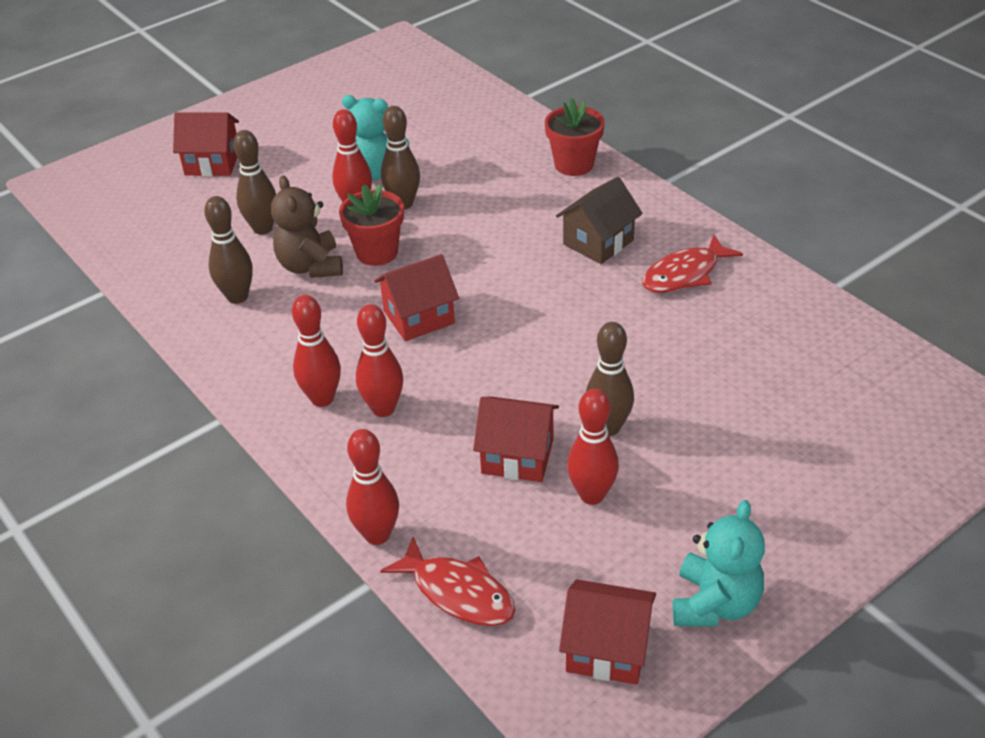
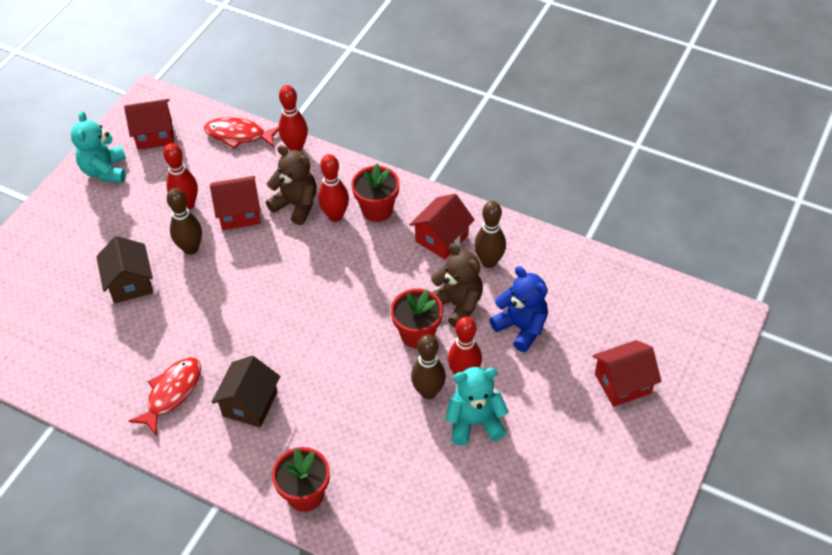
camera: 155 degrees right, 10 degrees up
brown bowling pin [233,130,276,235] -> blue teddy bear [490,266,548,352]
red bowling pin [292,295,341,407] -> red flower pot [352,164,399,222]
red house [374,254,459,341] -> red house moved to [409,194,475,259]
none -> brown house [96,236,153,303]
none -> brown teddy bear [266,145,317,225]

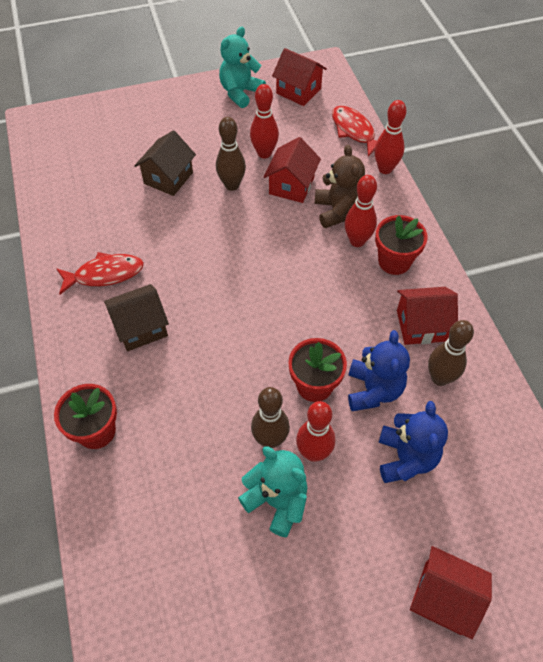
camera: 45 degrees right, 5 degrees up
red house [210,176,260,230] -> red house turned 75 degrees clockwise [264,137,321,203]
brown teddy bear [431,243,483,327] -> blue teddy bear [348,330,410,411]

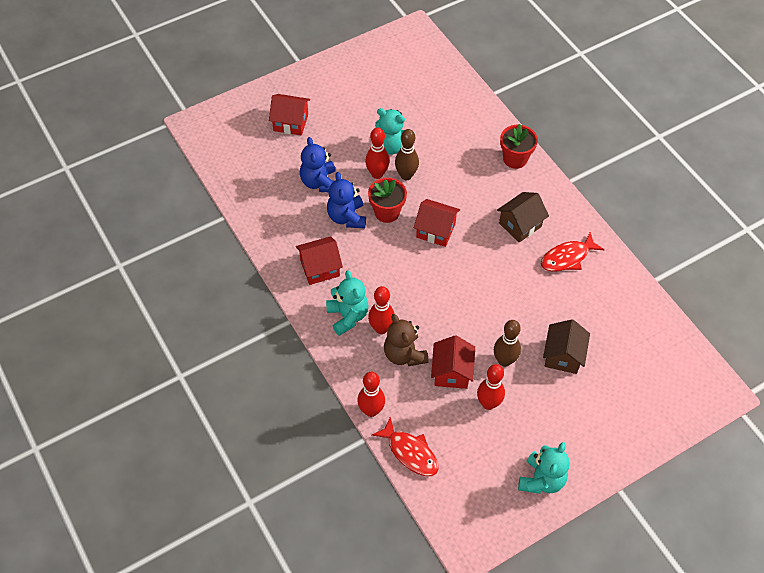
camera: 165 degrees right, 0 degrees up
red house [272,48,327,106] -> red house moved to [414,199,460,247]
red flower pot [375,215,428,275] -> turquoise teddy bear [326,270,368,336]
brown bowling pin [428,320,474,386] -> none

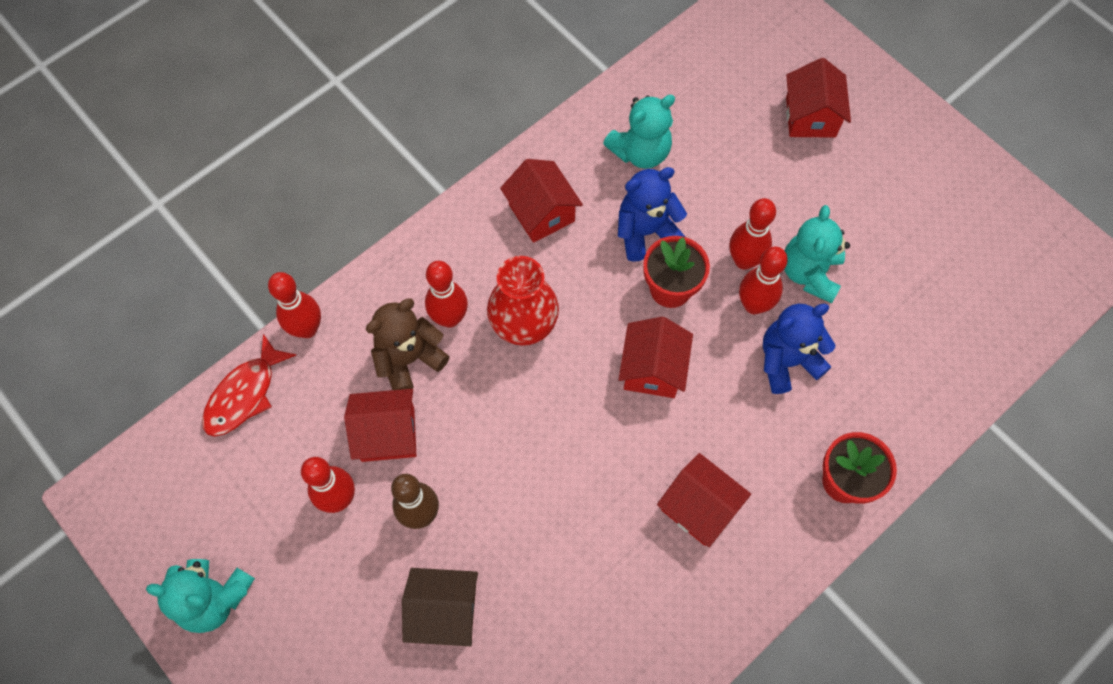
camera: 80 degrees right, 10 degrees up
blue teddy bear [300,137,336,192] -> blue teddy bear moved to [763,304,835,394]
turquoise teddy bear [326,270,368,336] -> turquoise teddy bear moved to [603,95,675,169]
brown bowling pin [395,129,419,180] -> red bowling pin [739,246,788,314]
brown house [497,192,549,242] -> red house [657,453,751,547]
red fish [541,232,605,272] -> none
none -> red vase [487,256,559,346]

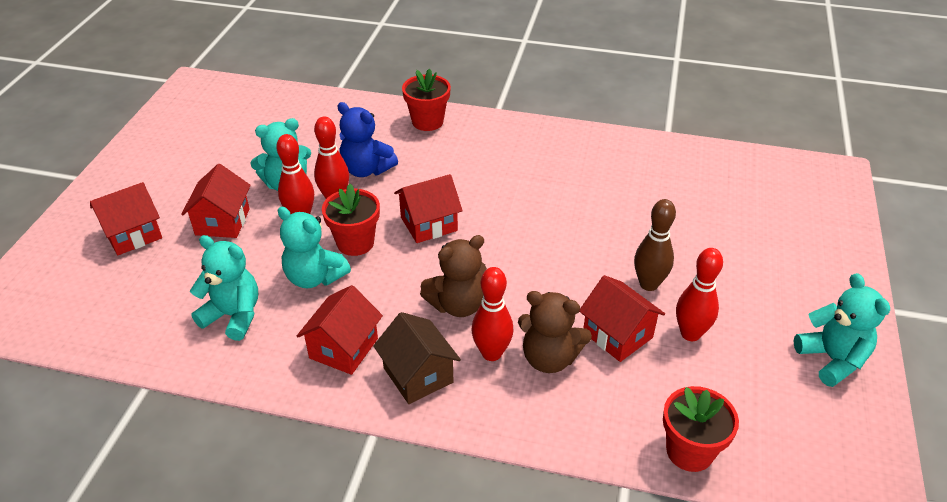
camera: 125 degrees left, 25 degrees down
red fish [202,334,296,437] -> red flower pot [663,386,739,472]
red bowling pin [268,272,321,338] -> none
brown house [402,568,478,646] -> brown house moved to [373,312,461,404]
red vase [487,256,559,346] -> brown teddy bear [420,235,487,317]
blue teddy bear [618,167,687,262] -> turquoise teddy bear [278,207,351,289]
red house [657,453,751,547] -> red house moved to [181,164,251,238]

